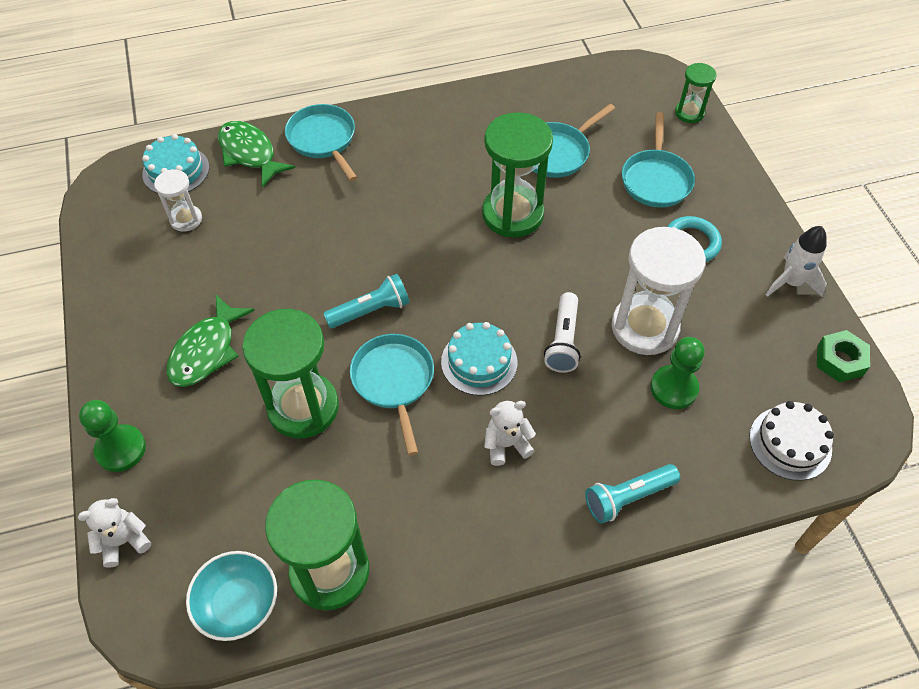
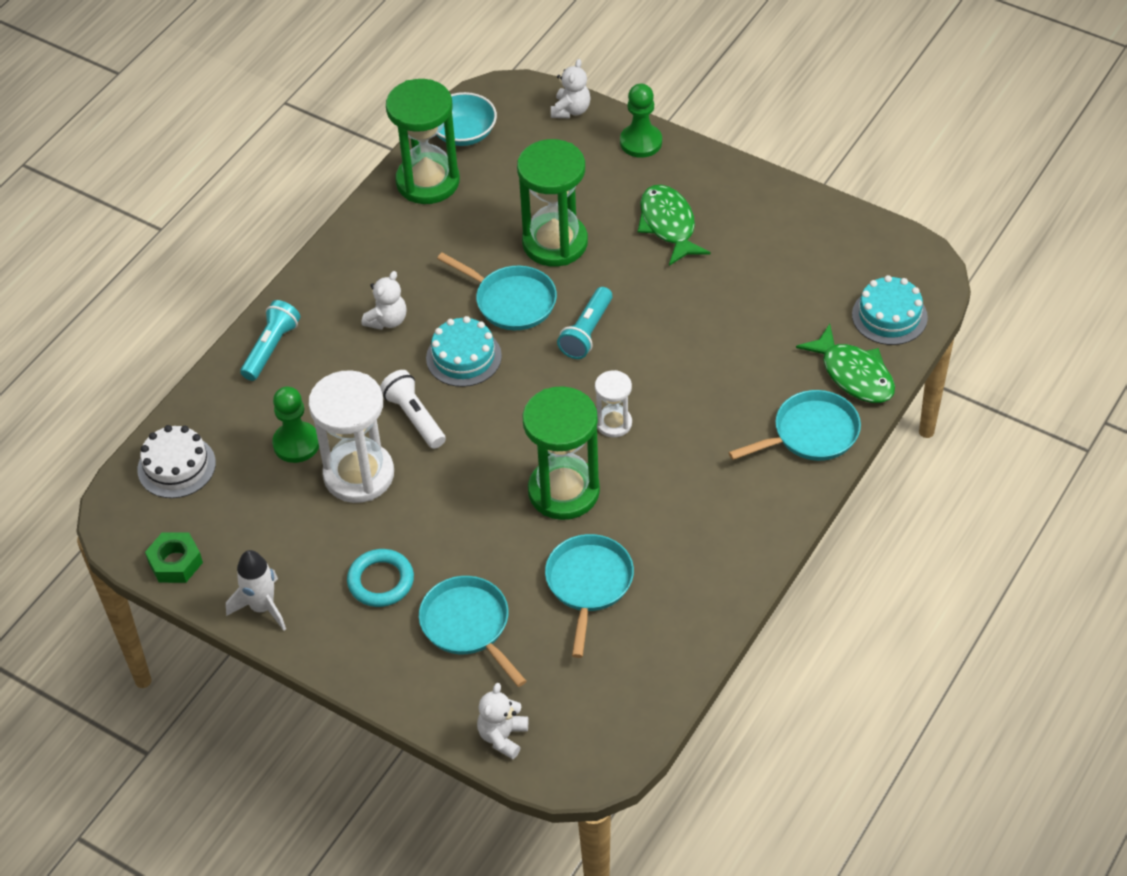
camera: 140 degrees right, 5 degrees down
white hourglass [154,169,202,232] -> white hourglass moved to [595,370,632,437]
green fish [218,121,295,188] -> green fish turned 45 degrees clockwise [796,324,895,403]
turquoise pan [285,104,357,181] -> turquoise pan turned 45 degrees counterclockwise [728,390,861,461]
green hourglass [675,63,717,123] -> white teddy bear [477,683,528,759]

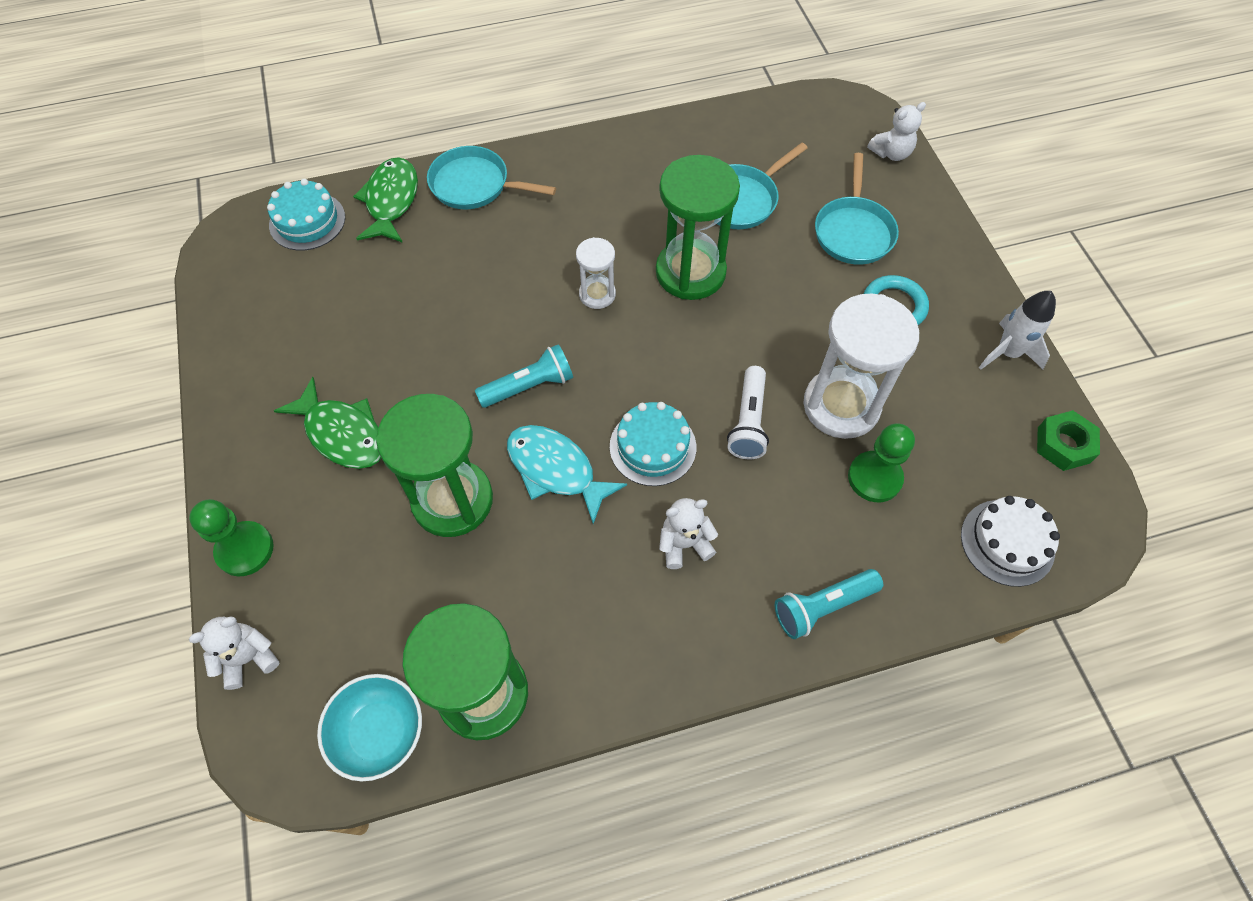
camera: 140 degrees left, 10 degrees up
turquoise pan [437,253,557,330] -> turquoise fish [507,425,627,524]
green fish [638,185,711,266] -> green fish turned 75 degrees counterclockwise [274,377,381,469]

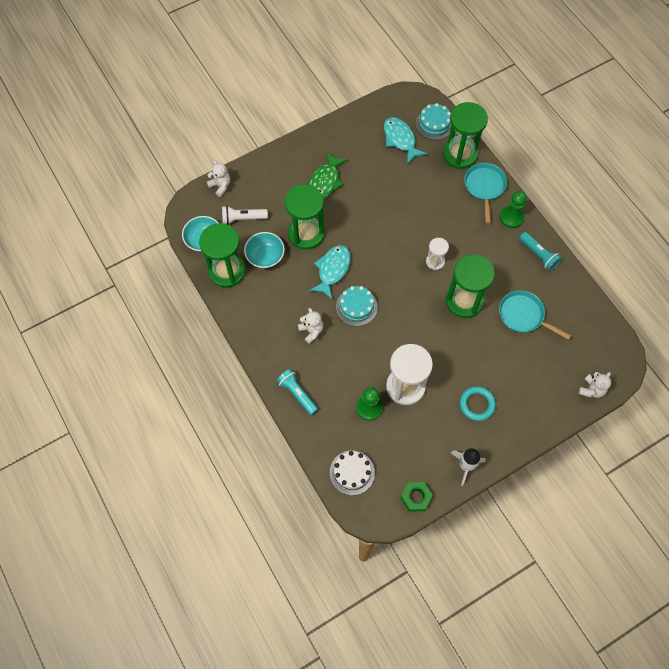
camera: 75 degrees right, 5 degrees up
green pawn [189,499,274,577] -> green pawn moved to [500,191,527,228]
green fish [353,157,418,243] -> green hourglass [443,102,488,169]
turquoise flashlight [475,344,573,408] -> turquoise flashlight moved to [519,232,562,271]
white flashlight [727,366,769,459] -> white flashlight moved to [222,206,268,225]
turquoise pan [815,153,899,265] -> none
white teddy bear [867,102,926,161] -> white teddy bear turned 105 degrees counterclockwise [579,372,611,398]
none -> turquoise bowl [244,232,285,268]
none -> turquoise fish [384,117,427,164]

